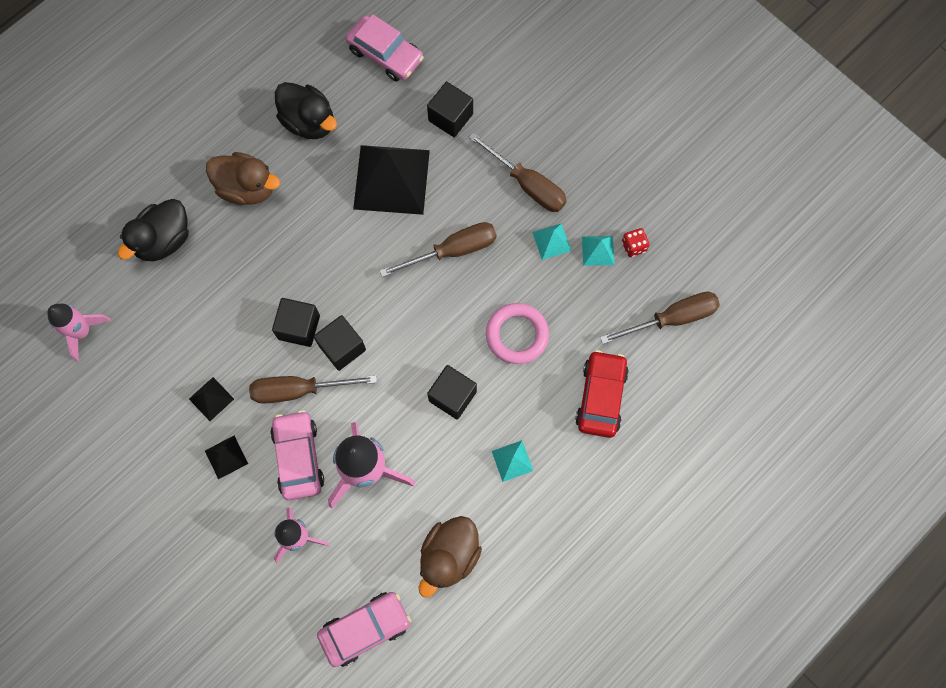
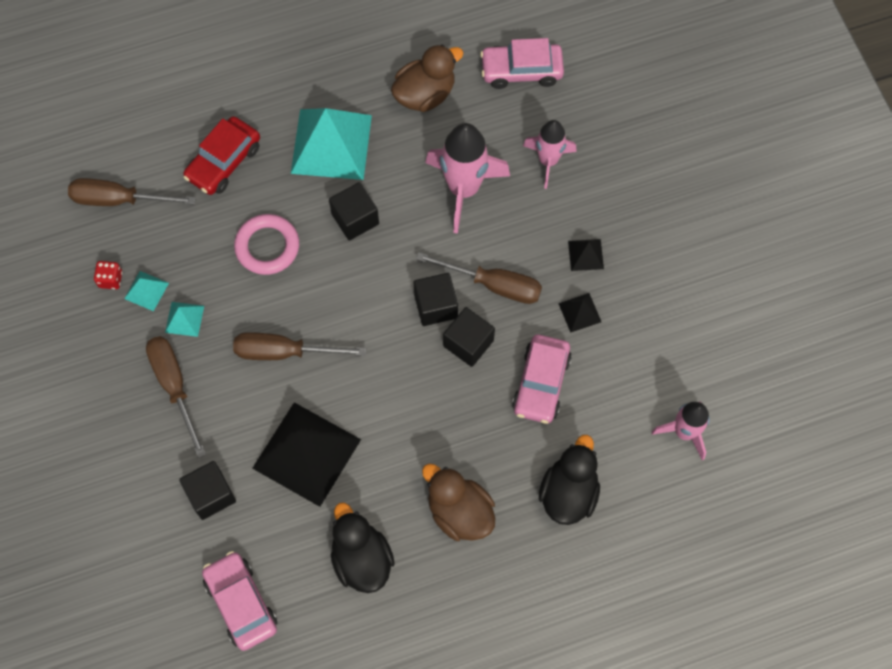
camera: 155 degrees left, 5 degrees down
black duck [118,199,189,262] -> black duck turned 45 degrees counterclockwise [539,435,600,525]
pink car [270,410,324,500] -> pink car moved to [512,334,572,424]
turquoise pyramid [492,440,533,482] -> turquoise pyramid [291,108,372,180], size x2.28

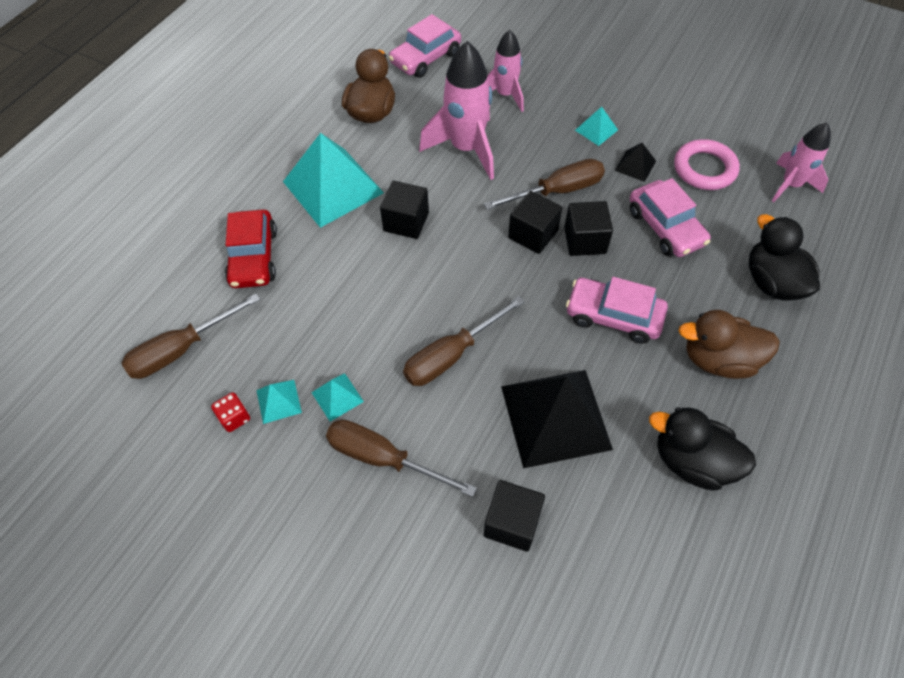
camera: 40 degrees left, 10 degrees down
pink car [202,551,277,651] -> pink car moved to [566,277,668,344]
pink ring [234,214,299,275] -> pink ring moved to [674,139,740,190]
black pyramid [568,239,604,271] -> turquoise pyramid [575,107,618,146]

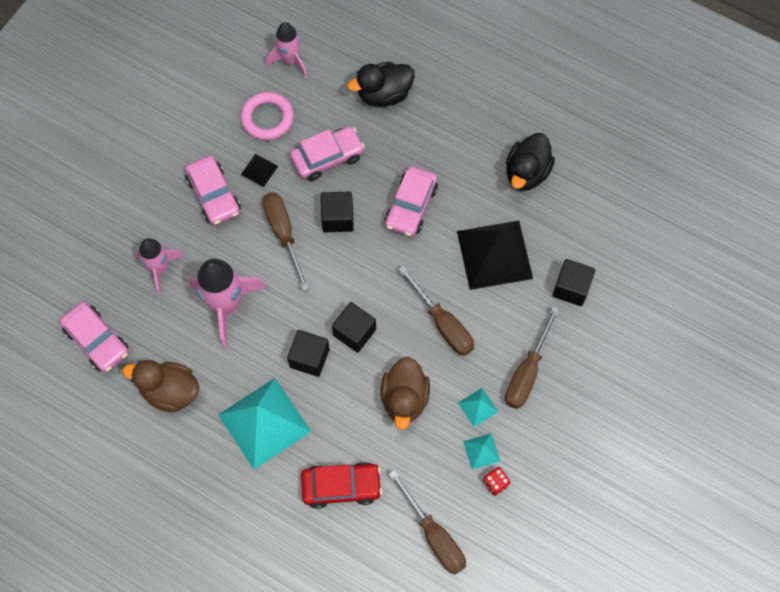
camera: 90 degrees left, 10 degrees up
black cube [508,191,562,254] -> black cube moved to [332,302,376,353]
turquoise pyramid [575,107,618,146] -> pink car [185,155,241,225]
brown duck [678,310,780,379] -> brown duck moved to [381,357,430,430]

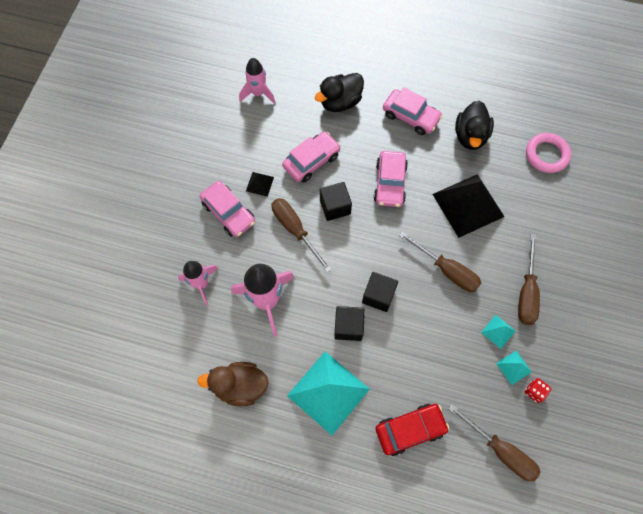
camera: 15 degrees left, 0 degrees up
pink car [59,301,129,373] -> pink car moved to [383,87,443,135]
pink ring [240,92,294,140] -> pink ring moved to [526,133,571,173]
brown duck [381,357,430,430] -> none
black cube [552,259,595,306] -> none

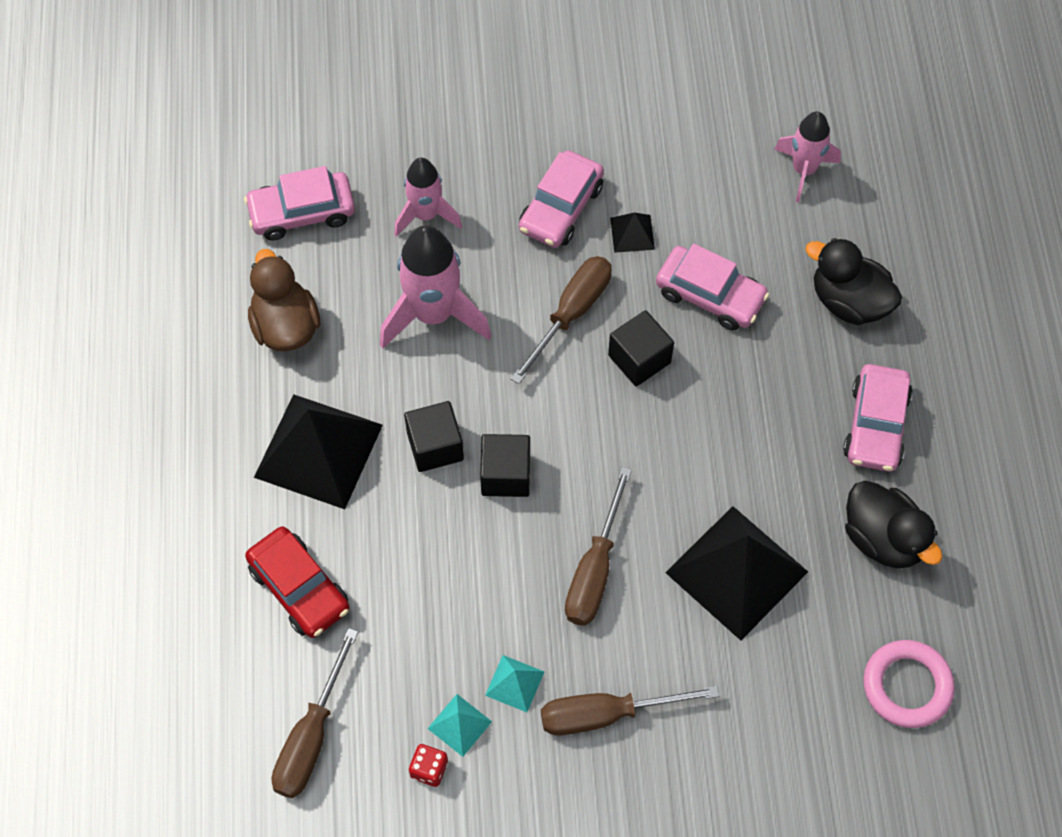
camera: 70 degrees right, 5 degrees down
turquoise pyramid [287,351,370,435] -> black pyramid [254,394,383,509]
pink car [374,151,408,207] -> pink car moved to [244,166,355,241]
black duck [455,101,494,150] -> black duck turned 120 degrees counterclockwise [845,481,942,568]

